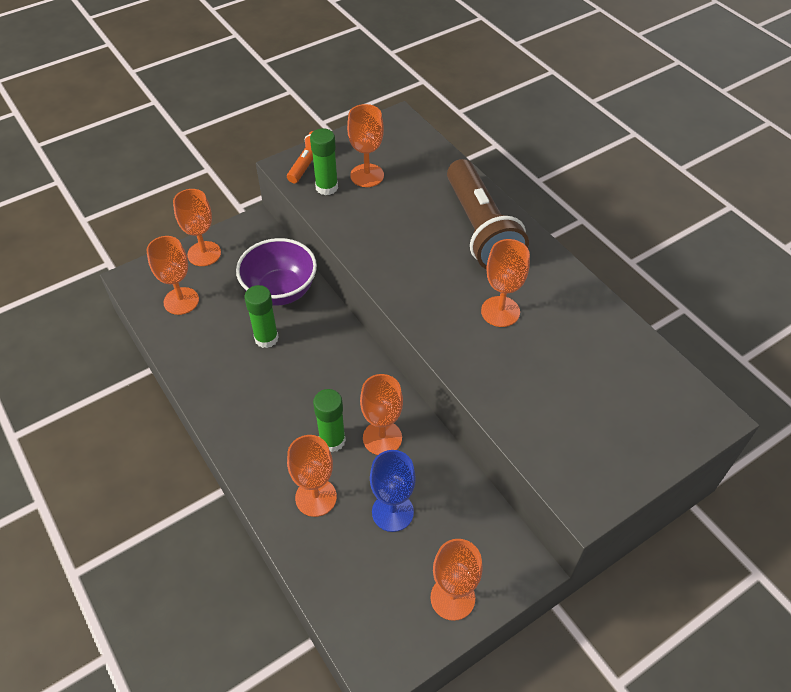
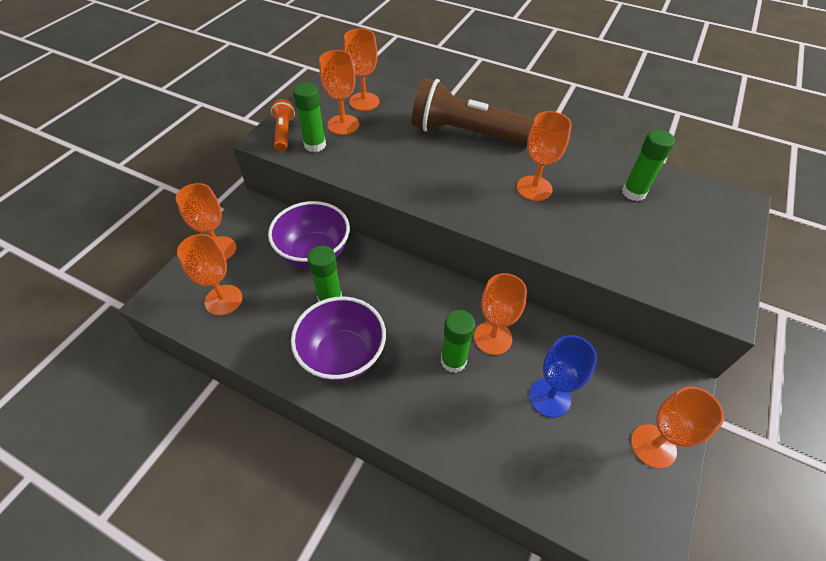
camera: 30 degrees left, 0 degrees up
orange goblet [287,435,337,517] -> orange goblet moved to [344,29,379,111]
brown flashlight [447,159,529,269] -> brown flashlight turned 150 degrees clockwise [412,78,535,146]
none -> purple bowl [291,297,386,382]
none -> green glue stick [622,130,675,201]

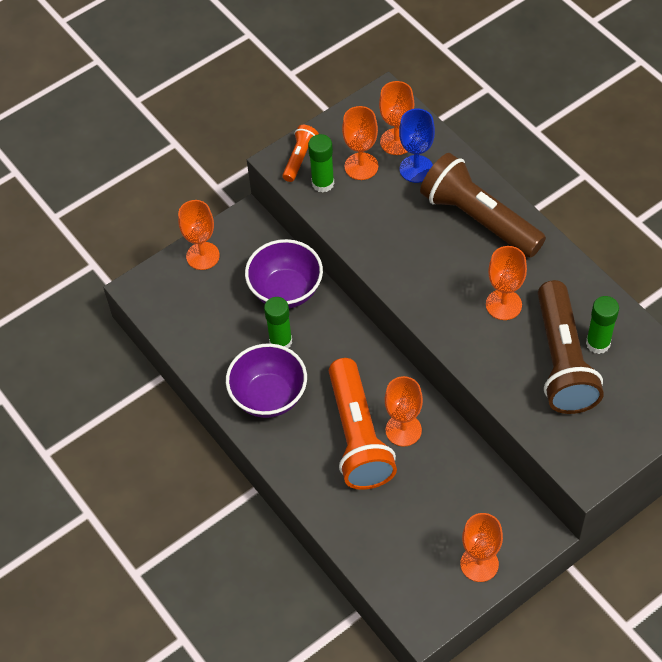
camera: 30 degrees right, 5 degrees up
orange goblet [177,234,242,316] -> none
green glue stick [441,310,475,373] -> orange flashlight [329,358,397,490]
blue goblet [529,335,597,418] -> blue goblet moved to [399,109,435,183]
none -> brown flashlight [538,280,604,414]

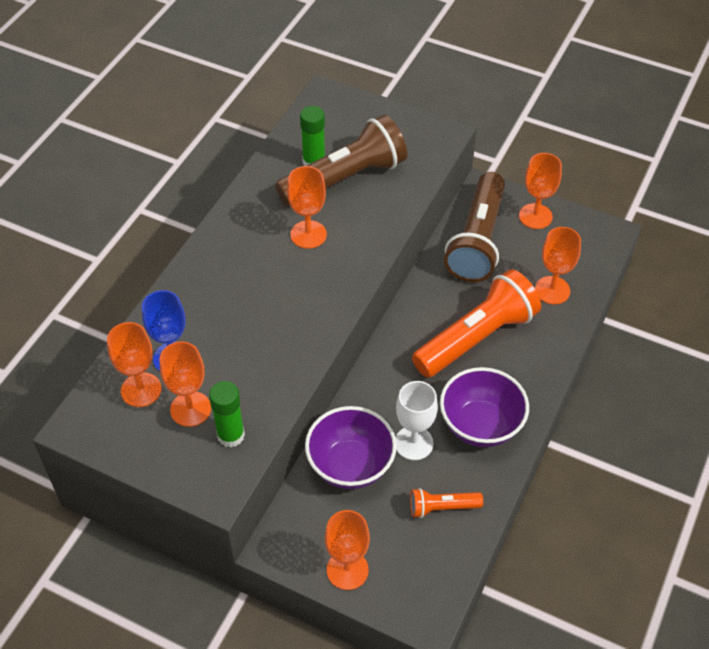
camera: 120 degrees left, 5 degrees down
green glue stick [264,297,292,348] -> white goblet [396,381,438,460]
orange flashlight [282,125,319,182] -> orange flashlight moved to [410,488,483,518]
orange goblet [385,376,423,446] -> orange goblet moved to [535,227,581,304]
brown flashlight [420,153,546,258] -> brown flashlight moved to [444,172,505,282]

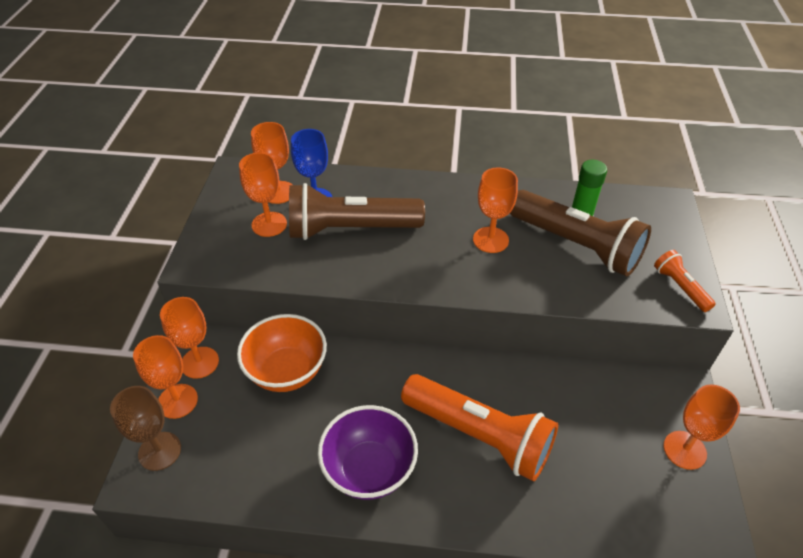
camera: 70 degrees right, 5 degrees down
green glue stick [209,381,245,448] -> none
purple bowl [305,406,397,489] -> orange bowl [237,314,327,392]
white goblet [396,381,438,460] -> none
orange flashlight [410,488,483,518] -> orange flashlight moved to [654,250,716,312]
brown flashlight [444,172,505,282] -> brown flashlight moved to [289,183,425,240]
orange goblet [535,227,581,304] -> orange goblet moved to [160,297,219,379]
none -> brown goblet [110,386,181,471]

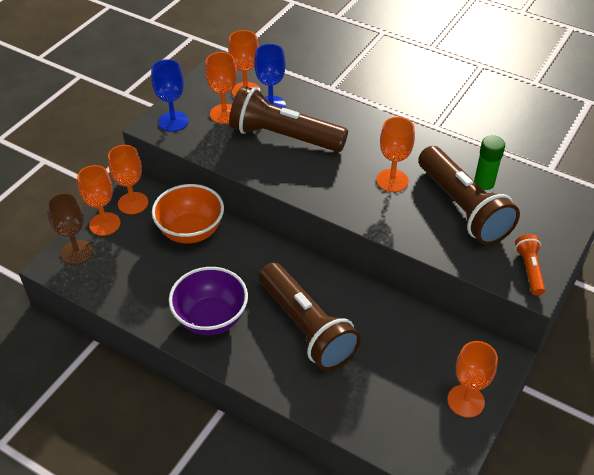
camera: 25 degrees right, 0 degrees up
orange flashlight [401,374,558,481] -> brown flashlight [259,262,361,371]
none -> blue goblet [151,59,189,132]

